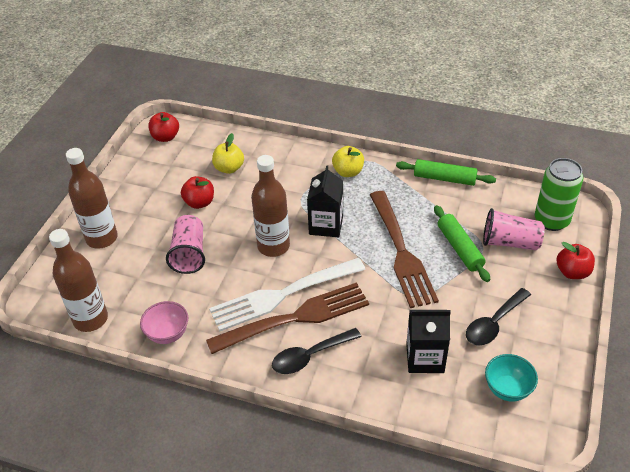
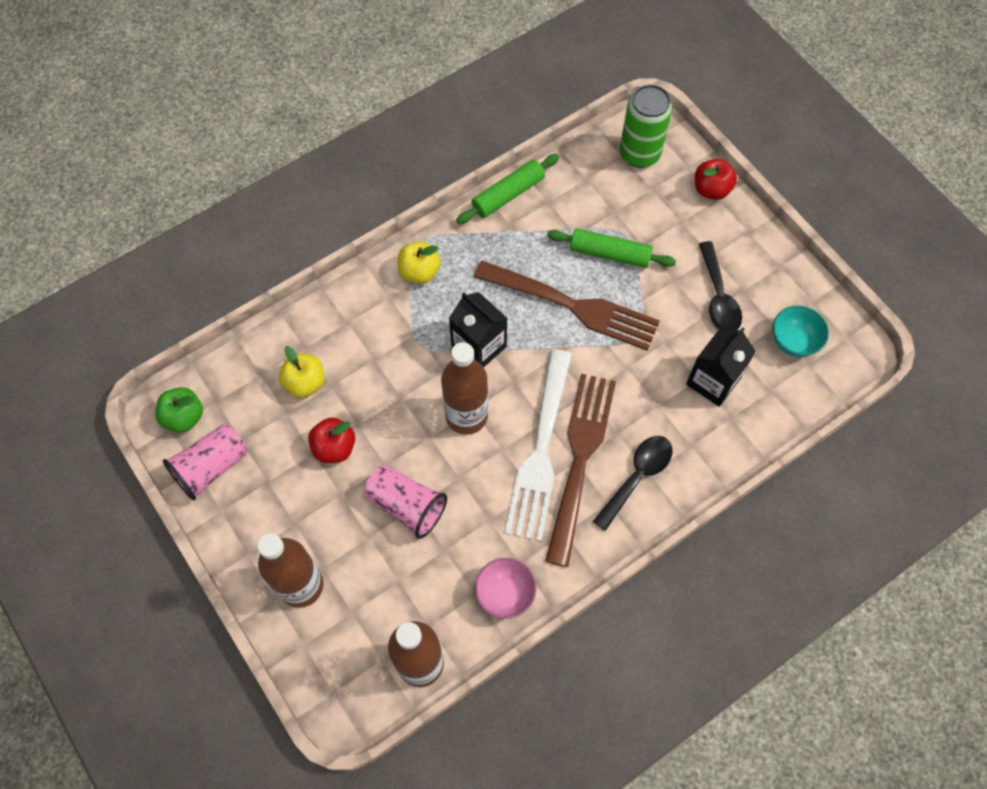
camera: 55 degrees left, 20 degrees up
red apple [148,112,179,142] -> green apple [155,387,203,433]
black spoon [272,328,361,374] -> black spoon turned 150 degrees counterclockwise [593,436,672,531]
pink cup [483,208,545,250] -> pink cup moved to [163,424,247,501]

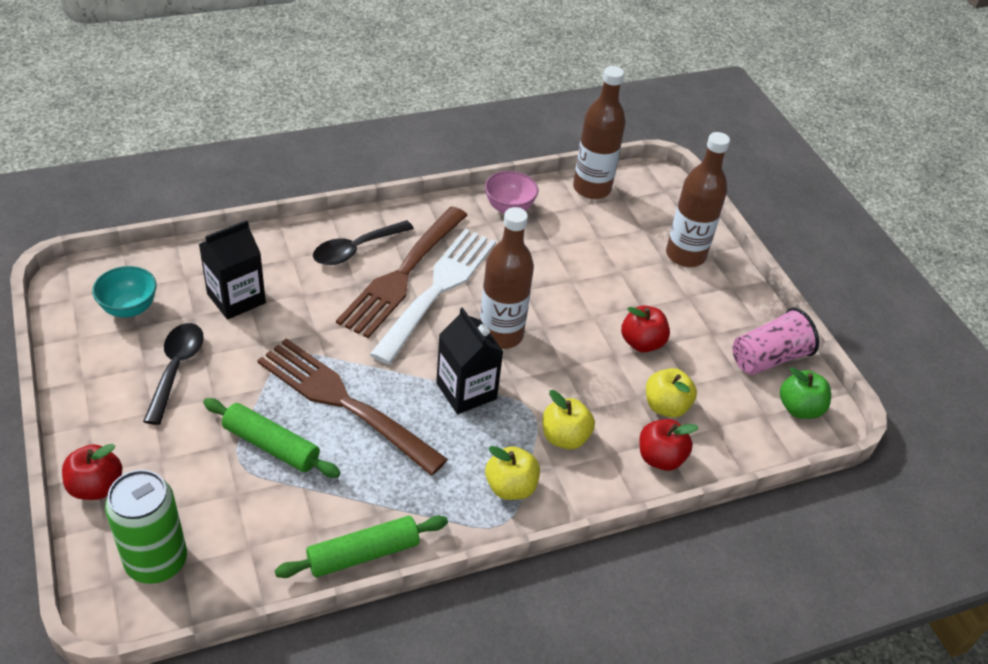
camera: 170 degrees left, 20 degrees down
pink cup [364,465,447,539] -> none
none -> yellow apple [543,390,595,449]
none -> red apple [639,419,699,471]

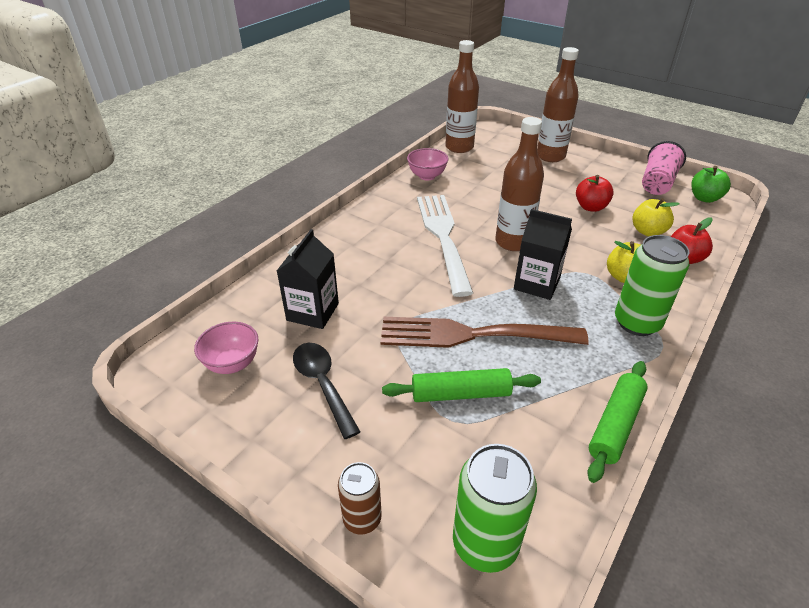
camera: 30 degrees left, 5 degrees down
red apple [62,444,122,500] -> brown can [338,462,382,535]
turquoise bowl [92,266,157,318] -> pink bowl [194,322,258,374]
black spoon [313,220,414,265] -> none
brown fork [336,206,467,338] -> none
yellow apple [485,446,540,500] -> green can [615,235,689,336]

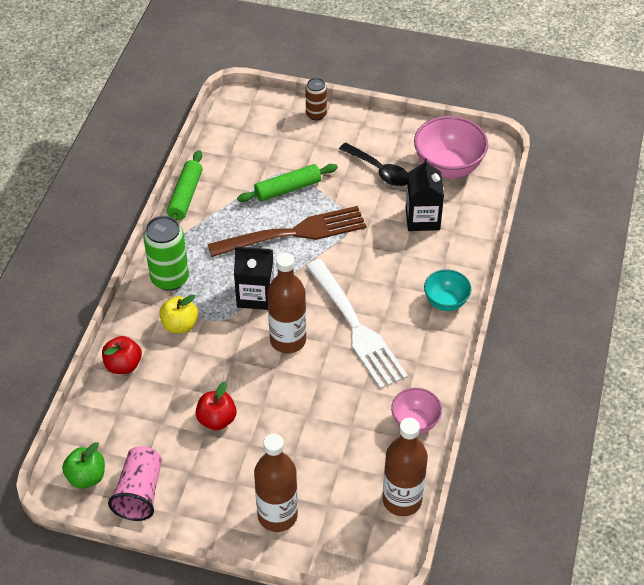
camera: 160 degrees right, 10 degrees up
pink bowl [194,322,258,374] -> pink bowl [414,116,488,179], size x1.69
green can [453,444,537,573] -> none
yellow apple [632,198,680,236] -> none
none -> turquoise bowl [424,269,471,311]

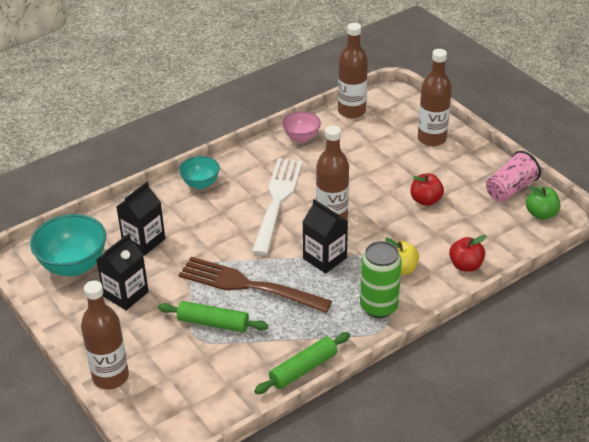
camera: 140 degrees left, 10 degrees down
brown can [306,78,327,120] -> brown bottle [81,280,129,389]
black spoon [339,143,408,187] -> black carton [96,233,149,310]
pink bowl [414,116,488,179] -> turquoise bowl [30,214,106,276]

